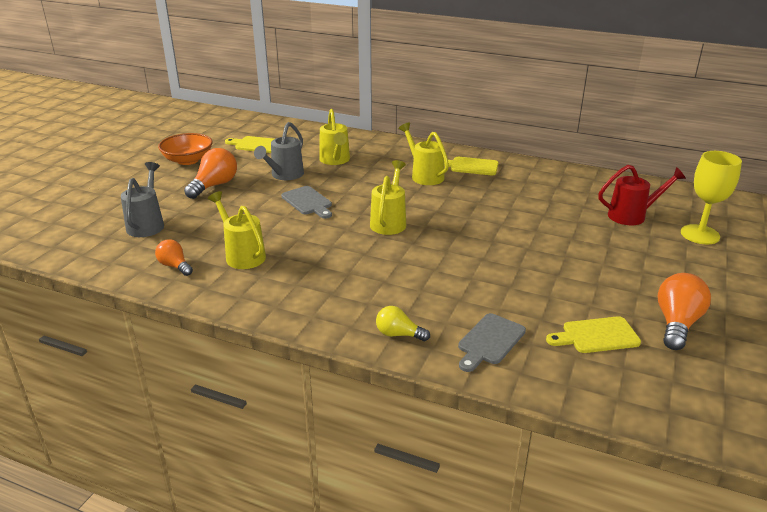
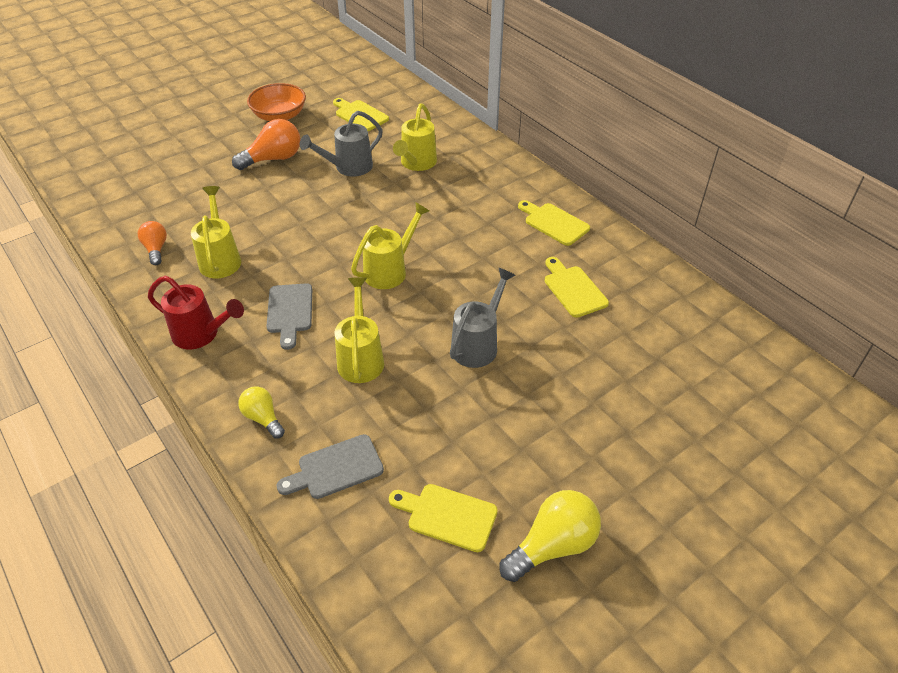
camera: 30 degrees right, 15 degrees up
grey watering can [121,162,164,237] -> grey watering can moved to [450,268,515,368]
grey cutting board [281,186,332,219] -> grey cutting board moved to [266,283,312,350]
yellow watering can [399,123,449,185] -> yellow watering can moved to [334,277,384,383]
red watering can [598,165,686,225] -> red watering can moved to [148,276,244,350]
orange light bulb [658,273,711,350] -> yellow light bulb [499,490,601,582]
yellow goblet [681,151,742,244] -> none
none -> yellow cutting board [545,257,609,318]

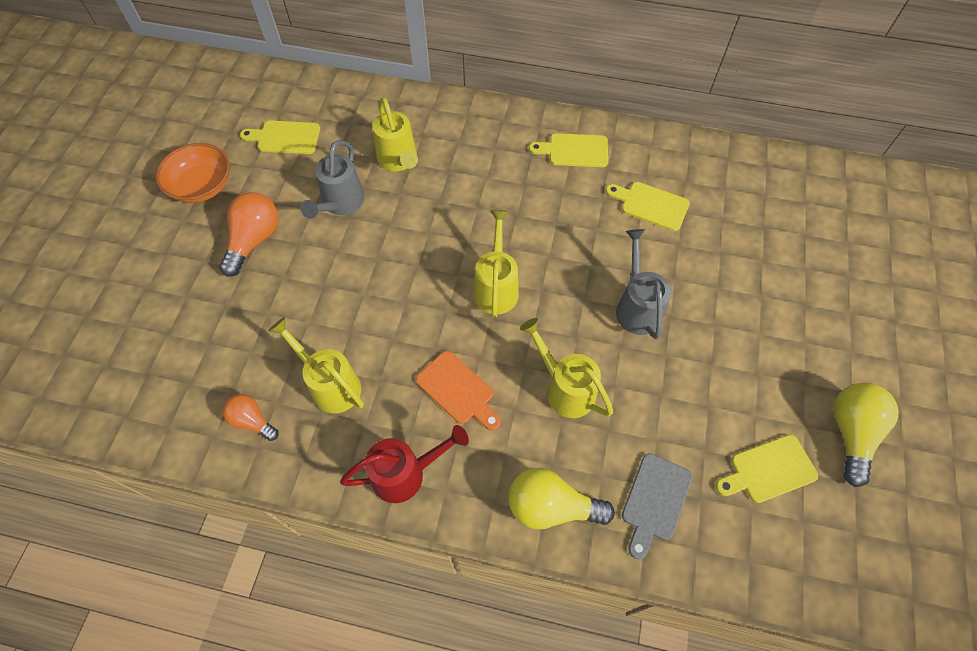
camera: 40 degrees left, 15 degrees up
yellow light bulb [238,386,285,439] -> yellow light bulb [509,468,615,529], size x1.64
grey cutting board [266,283,312,350] -> orange cutting board [416,351,501,430]

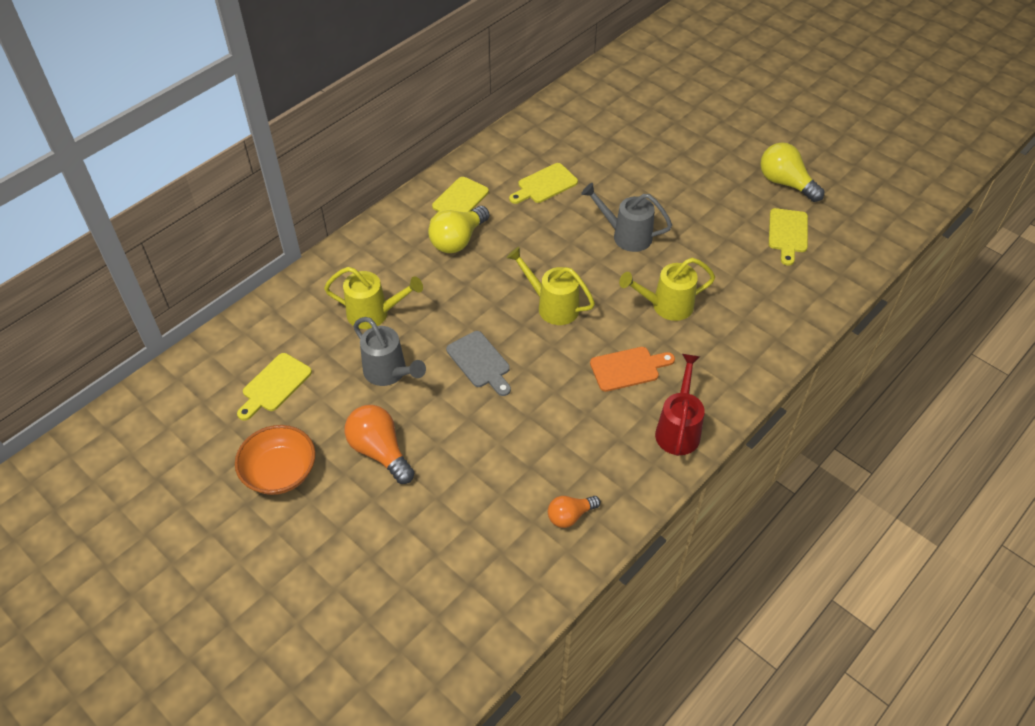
camera: 60 degrees left, 10 degrees down
yellow watering can [268,317,364,414] -> none
yellow light bulb [509,468,615,529] -> yellow light bulb moved to [428,206,490,253]
grey cutting board [622,453,692,559] -> grey cutting board moved to [446,331,511,396]

